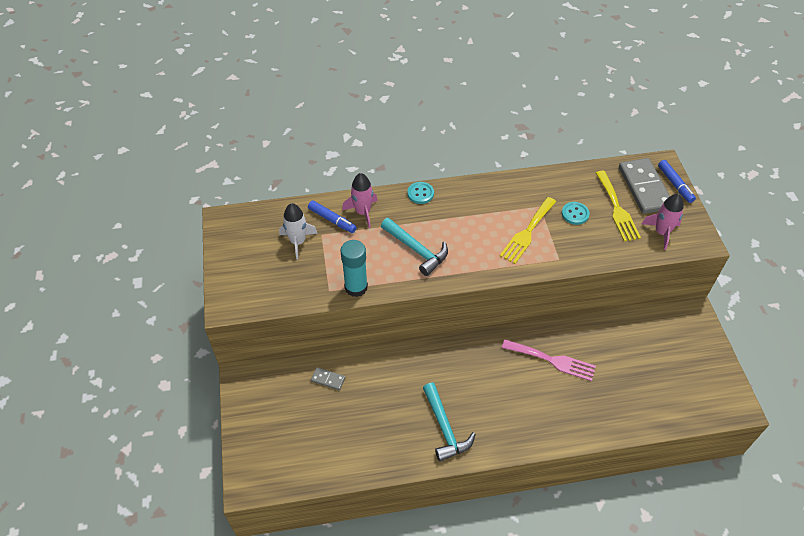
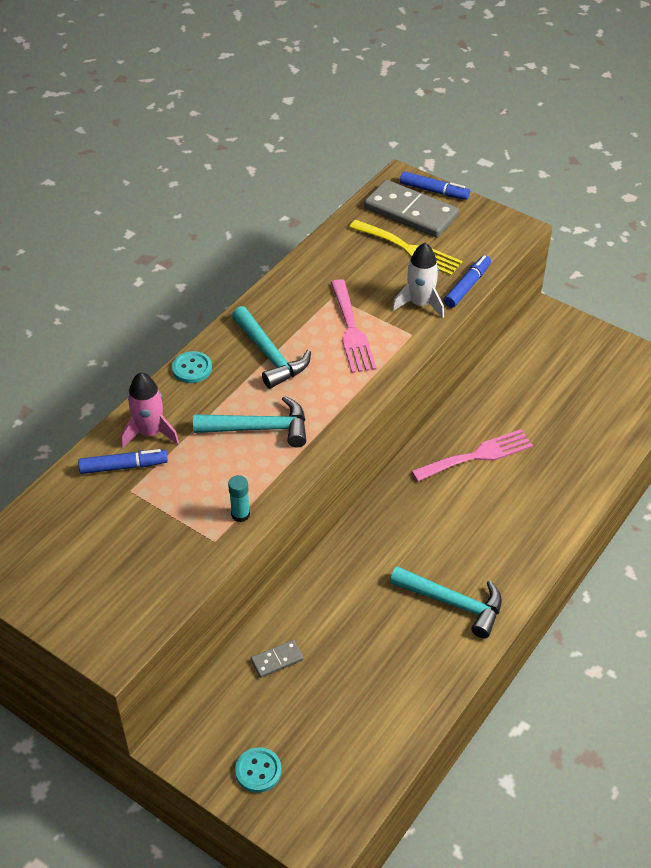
camera: 45 degrees left, 5 degrees down
white rocket [279,203,318,260] -> white rocket moved to [392,243,444,318]
turquoise glue stick [341,240,368,297] -> turquoise glue stick [228,475,250,522], size x0.54
yellow fork [500,197,556,264] -> pink fork [330,279,376,373]
turquoise button [562,202,590,225] -> turquoise button moved to [235,747,282,793]
pink rocket [642,194,684,250] -> none
none -> turquoise hammer [232,306,311,389]
none -> blue marker [444,255,491,308]

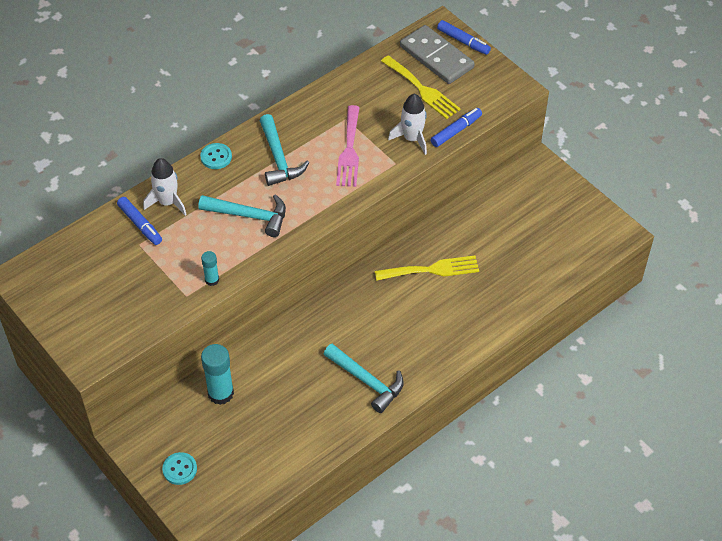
camera: 15 degrees right, 5 degrees up
blue marker [78,449,168,474] -> blue marker turned 45 degrees clockwise [117,197,162,245]
pink rocket [121,372,179,448] -> white rocket [143,158,187,216]
grey domino [251,640,304,678] -> turquoise glue stick [201,344,234,405]
pink fork [411,429,533,482] -> yellow fork [375,256,479,281]

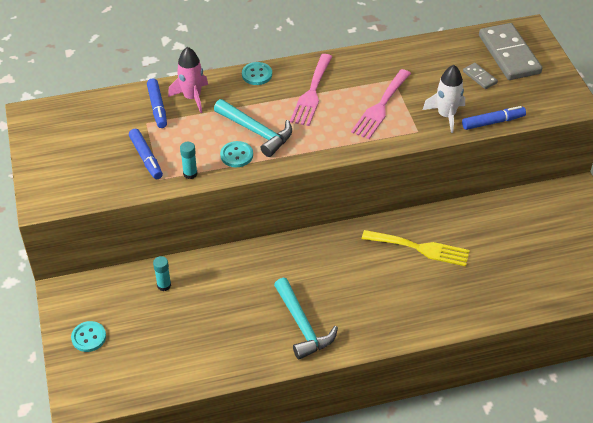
camera: 25 degrees right, 5 degrees down
white rocket [143,158,187,216] -> pink rocket [168,47,208,113]
turquoise glue stick [201,344,234,405] -> turquoise glue stick [153,256,171,291], size x0.54
turquoise hammer [259,114,309,186] -> pink fork [290,54,332,126]
yellow fork [381,55,460,119] -> grey domino [463,63,498,89]
blue marker [437,20,491,55] -> blue marker moved to [129,129,163,179]
none -> turquoise button [220,141,253,167]

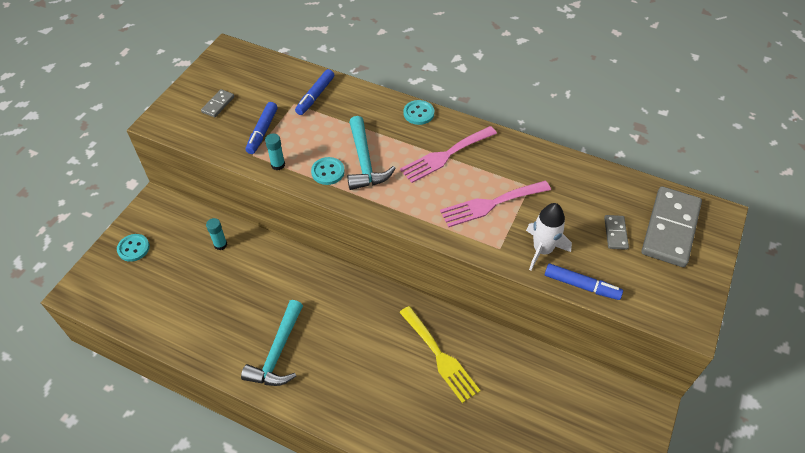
camera: 40 degrees right, 5 degrees up
pink rocket [168,47,208,113] -> none
none -> grey domino [201,89,235,117]

